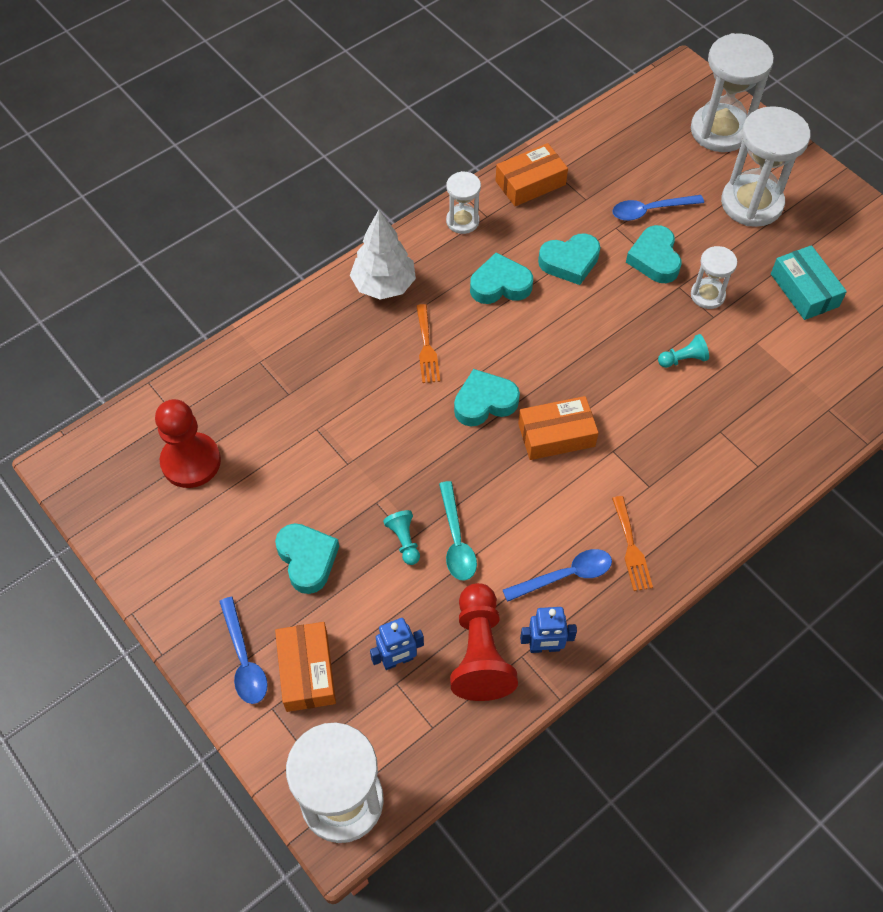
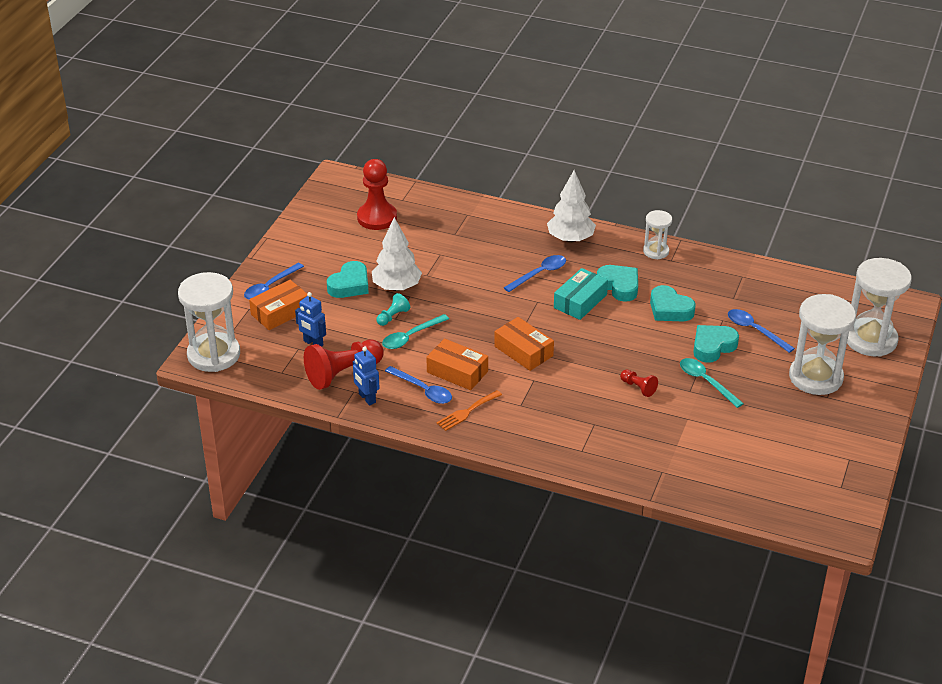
camera: 60 degrees right, 20 degrees down
orange fork [416,304,440,383] -> blue spoon [504,255,566,292]
turquoise heart [454,369,520,426] -> none
orange box [496,143,568,206] -> orange box moved to [426,338,488,390]
turquoise pawn [658,334,709,368] -> red pawn [620,370,658,397]
white hourglass [691,246,737,309] -> turquoise spoon [680,358,744,408]
turquoise box [771,245,847,320] -> turquoise box moved to [554,268,608,320]
none -> white tree [372,217,422,291]

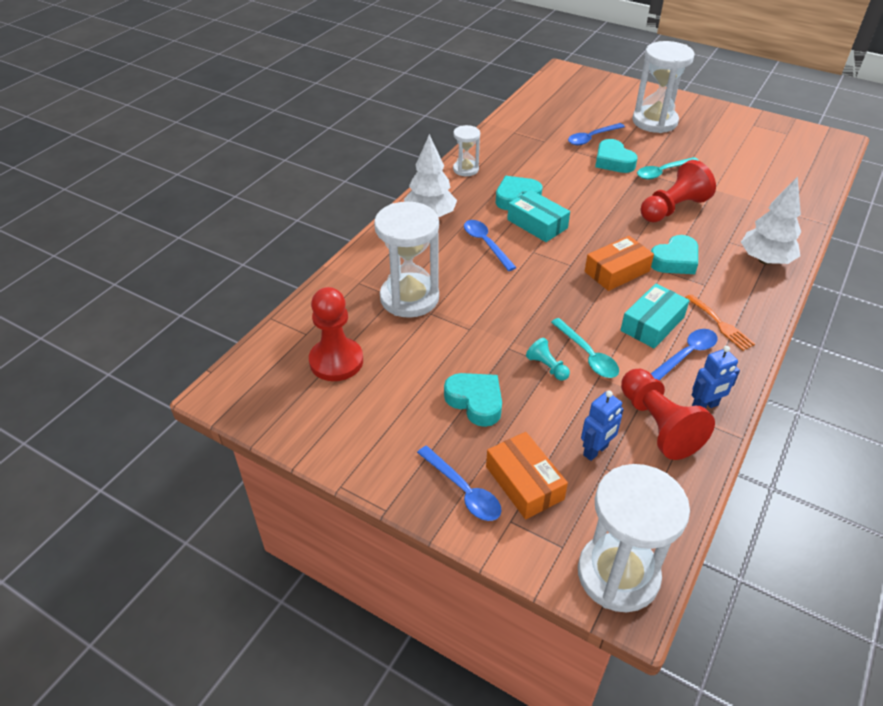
camera: 80 degrees left, 5 degrees up
white tree [372,217,422,291] -> white tree moved to [741,177,801,265]
orange box [426,338,488,390] -> turquoise box [620,284,690,348]
red pawn [620,370,658,397] -> red pawn [640,160,716,222], size x2.05
turquoise heart [650,285,696,321] -> turquoise heart moved to [651,235,698,274]
white hourglass [847,258,912,357] -> white hourglass moved to [374,202,439,318]

